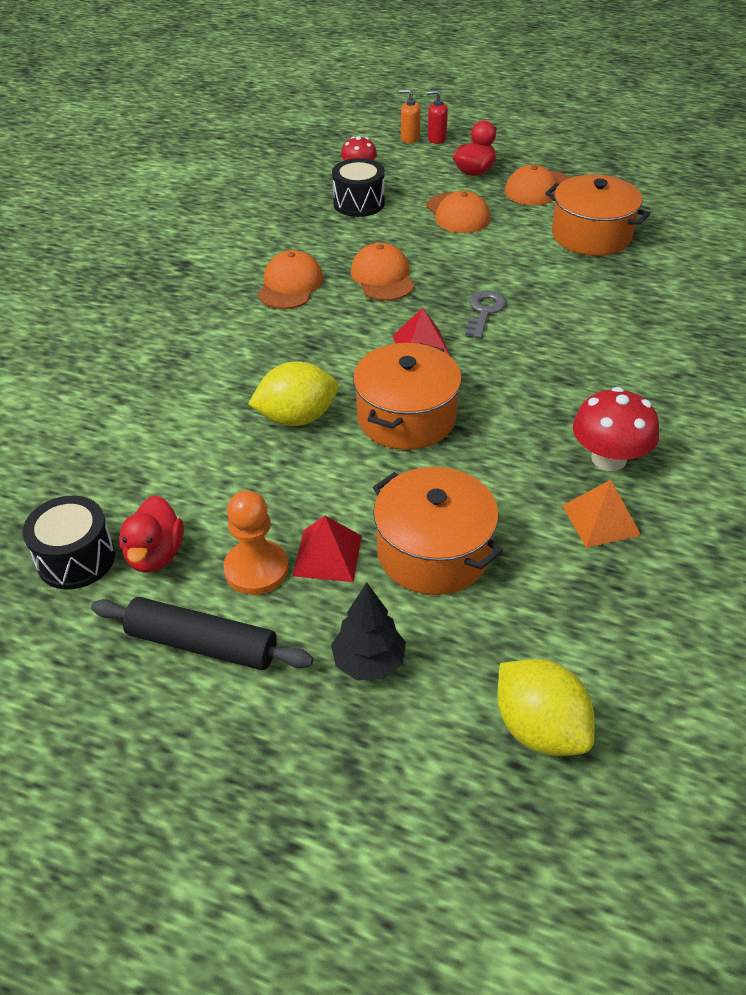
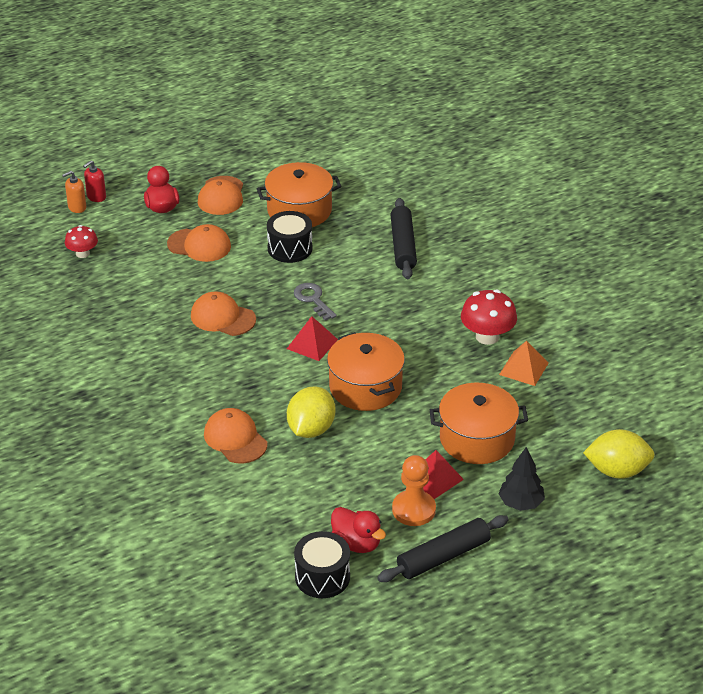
camera: 50 degrees left, 5 degrees down
orange cap [258,250,323,309] -> orange cap moved to [204,408,267,464]
black drum [332,158,385,217] -> black drum moved to [267,211,313,263]
none -> black rolling pin [390,198,417,279]

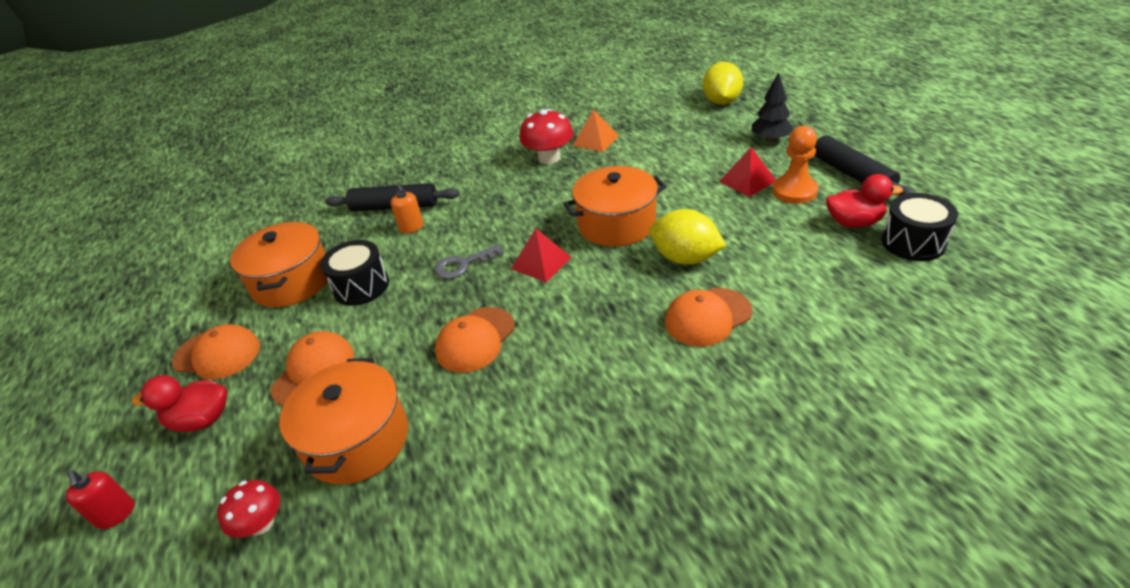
camera: 80 degrees left, 0 degrees up
orange soap dispenser [62,171,86,213] -> orange soap dispenser moved to [391,183,424,233]
red duck [331,507,386,553] -> red duck turned 45 degrees clockwise [826,174,903,228]
orange pot [430,383,528,464] -> orange pot moved to [279,358,408,485]

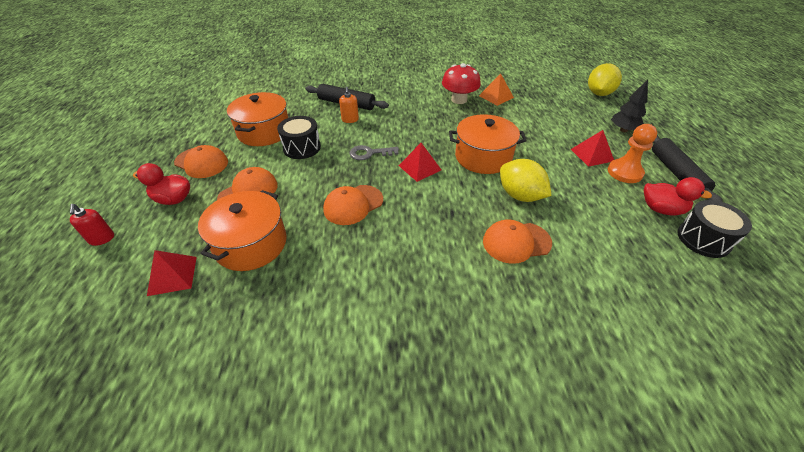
camera: 15 degrees right, 5 degrees up
red mushroom [217,480,280,538] -> red pyramid [147,250,197,296]

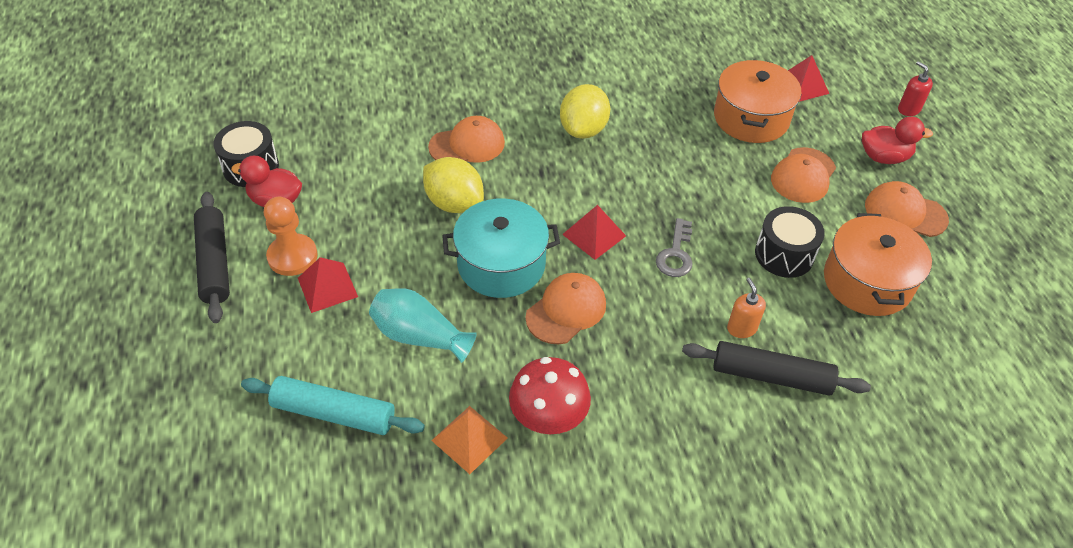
camera: 170 degrees right, 5 degrees up
orange cap [323,185,383,225] -> orange cap moved to [525,273,606,344]
grey key [349,145,399,160] -> grey key turned 120 degrees clockwise [656,218,693,277]
orange pot [449,114,527,174] -> turquoise pot [442,198,560,298]
yellow lemon [588,63,622,96] -> yellow lemon moved to [560,84,610,139]
black tree [611,79,648,132] -> none
none -> turquoise rolling pin [241,376,425,435]
none -> turquoise vase [369,288,477,363]

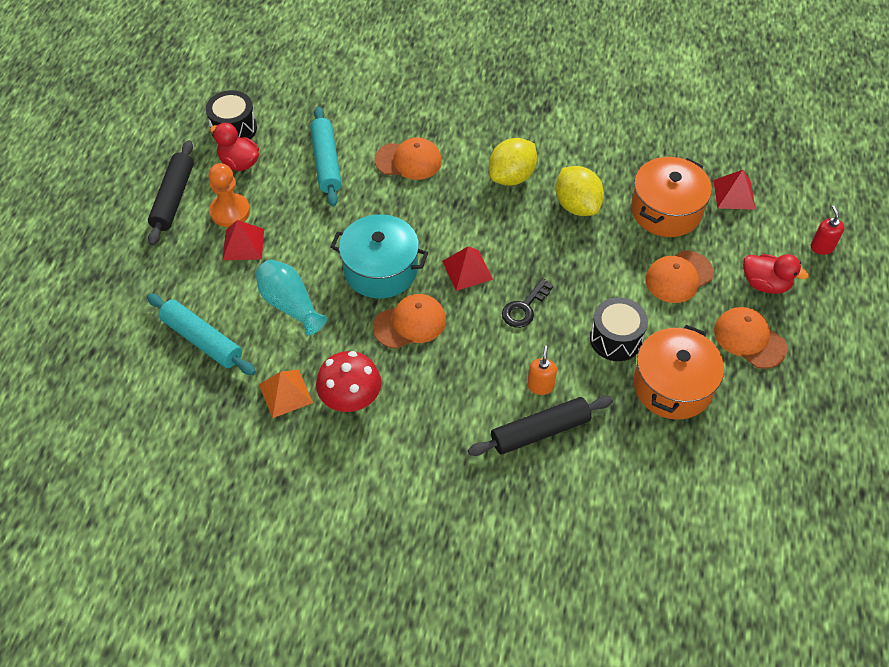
camera: 25 degrees right, 5 degrees up
yellow lemon [423,157,484,213] -> yellow lemon moved to [556,166,604,216]
grey key [656,218,693,277] -> black key [502,278,553,328]
black rolling pin [682,341,871,396] -> black rolling pin turned 60 degrees counterclockwise [468,396,613,456]
none -> turquoise rolling pin [310,107,342,207]

